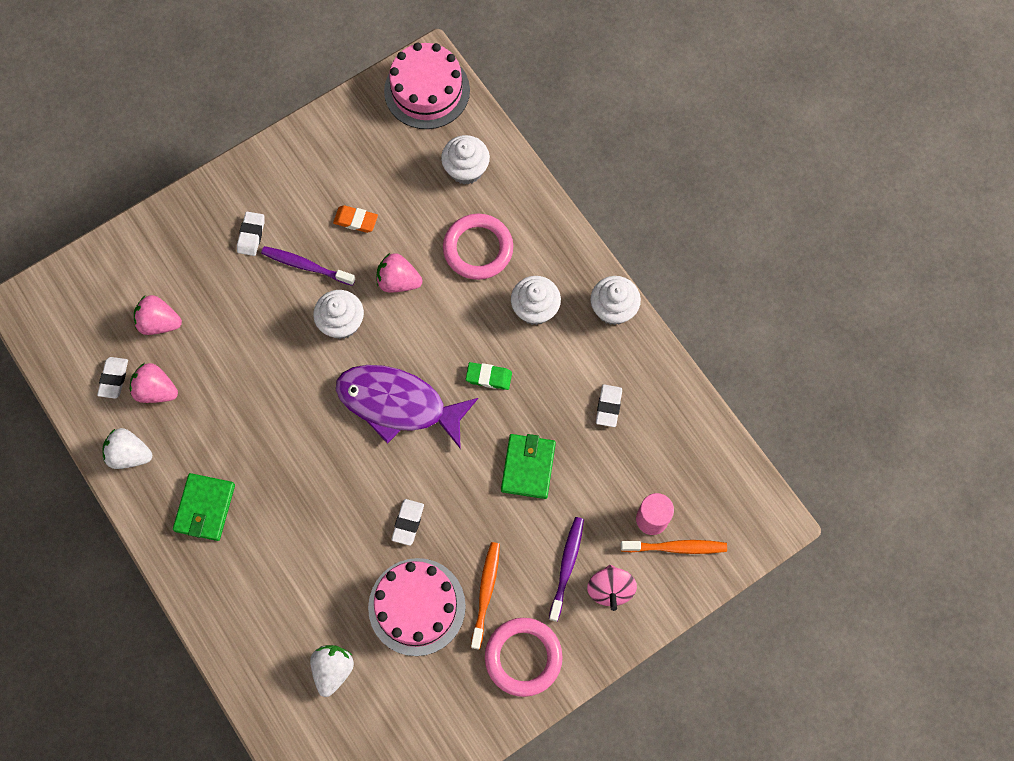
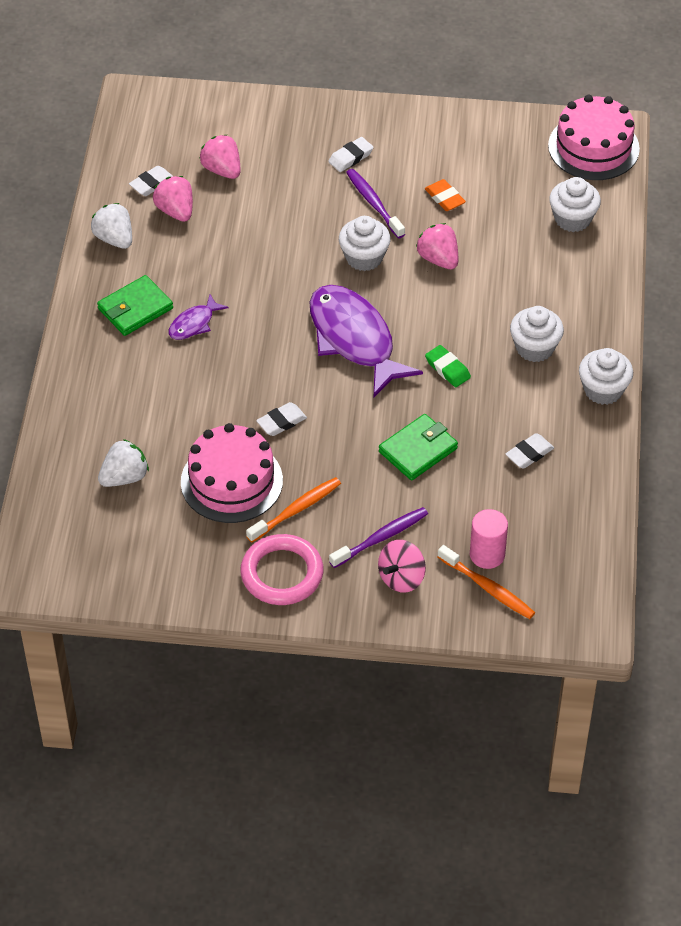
camera: 40 degrees right, 20 degrees down
pink ring [443,214,513,280] -> none
none -> purple fish [168,295,229,340]

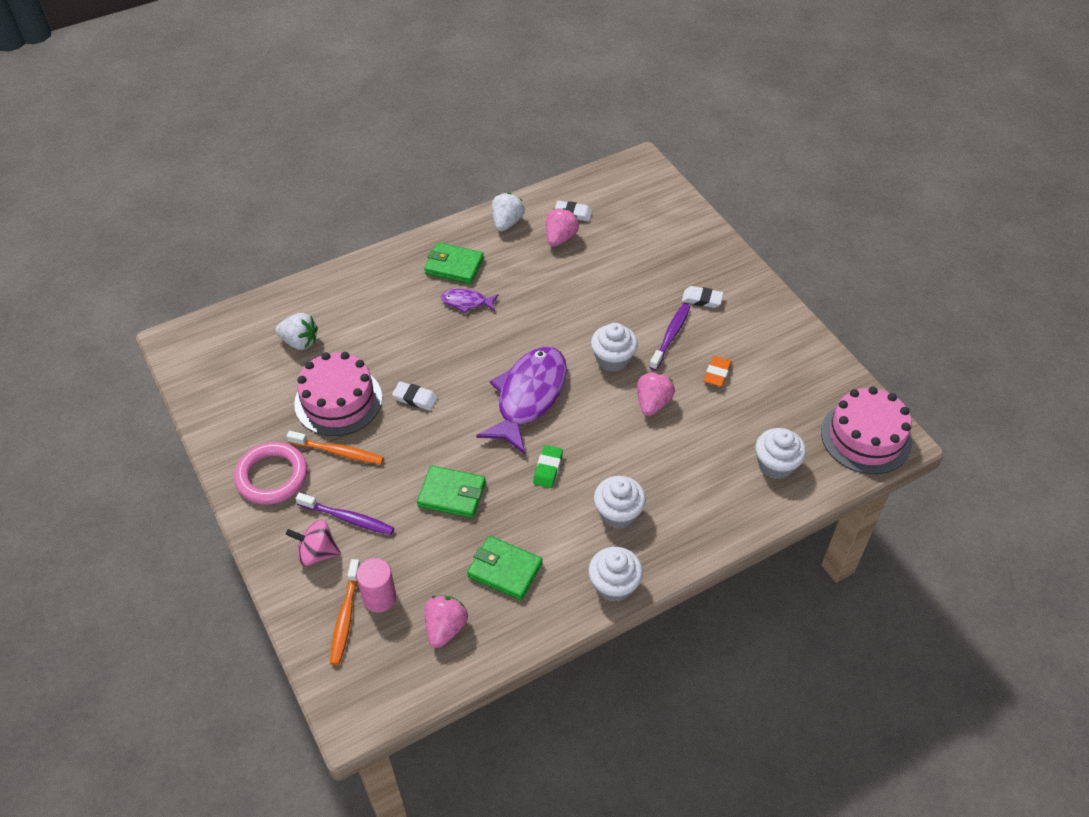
camera: 55 degrees right, 0 degrees up
pink strawberry [199,135,240,179] -> pink strawberry moved to [424,596,468,648]
white eraser [506,433,554,469] -> green wallet [467,536,543,600]

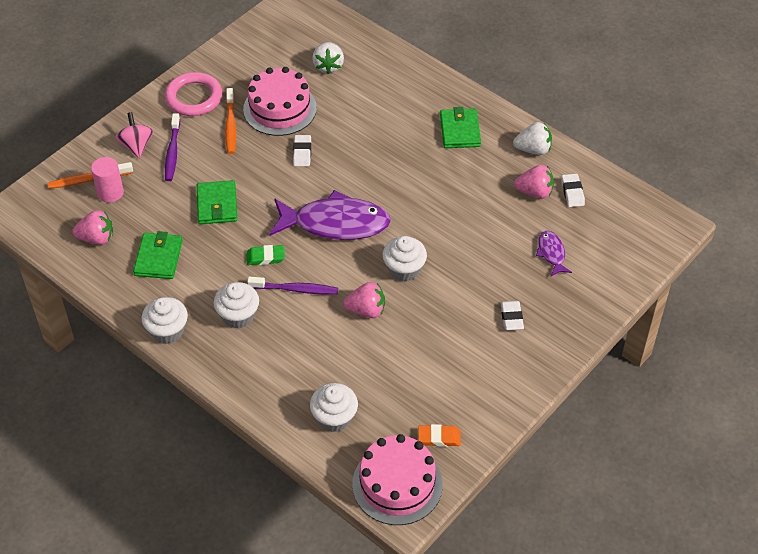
camera: 70 degrees right, 0 degrees up
purple fish [441,289,499,313] -> purple fish moved to [536,231,572,276]
purple toothbrush [649,303,690,370] -> purple toothbrush moved to [247,277,338,294]
orange eraser [704,356,732,387] -> orange eraser moved to [418,424,461,447]

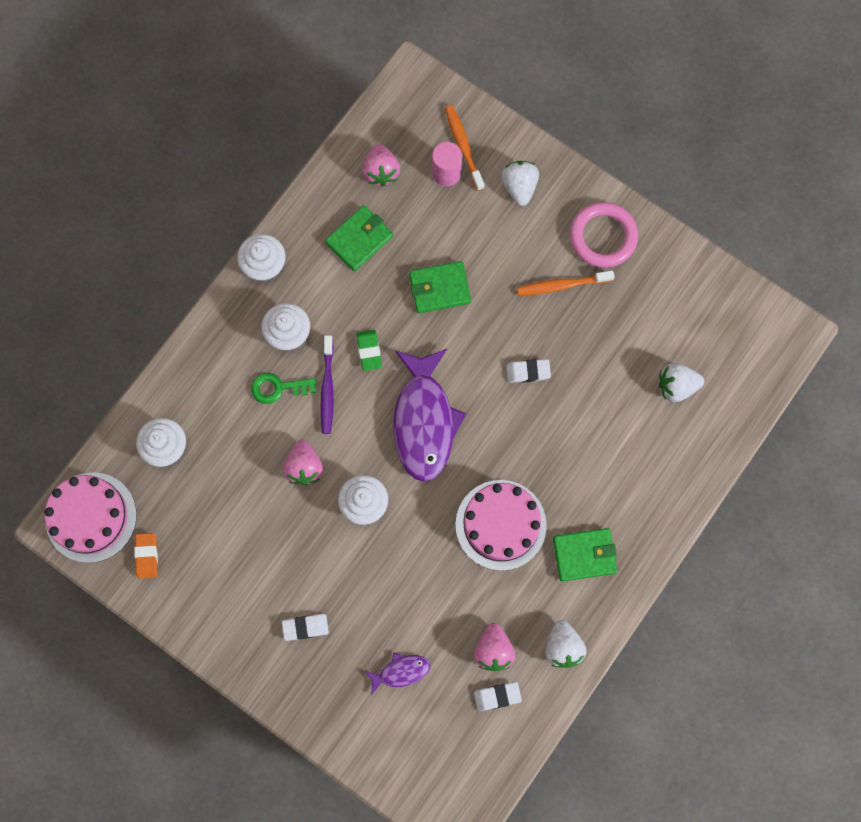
camera: 85 degrees right, 25 degrees up
pink spinning top [115,112,153,158] -> white strawberry [501,161,539,206]
green wallet [133,231,183,279] -> green wallet turned 45 degrees counterclockwise [325,205,393,271]
purple toothbrush [165,113,180,181] -> none
pink cake [243,67,317,136] -> pink cake moved to [455,480,547,571]
none -> green key [251,373,317,404]

